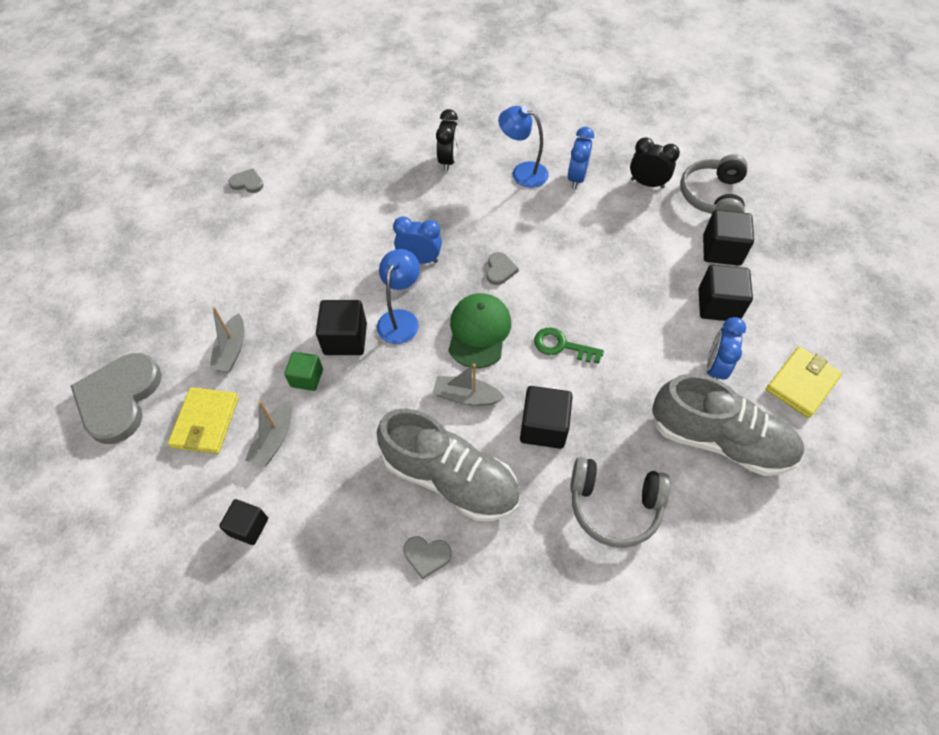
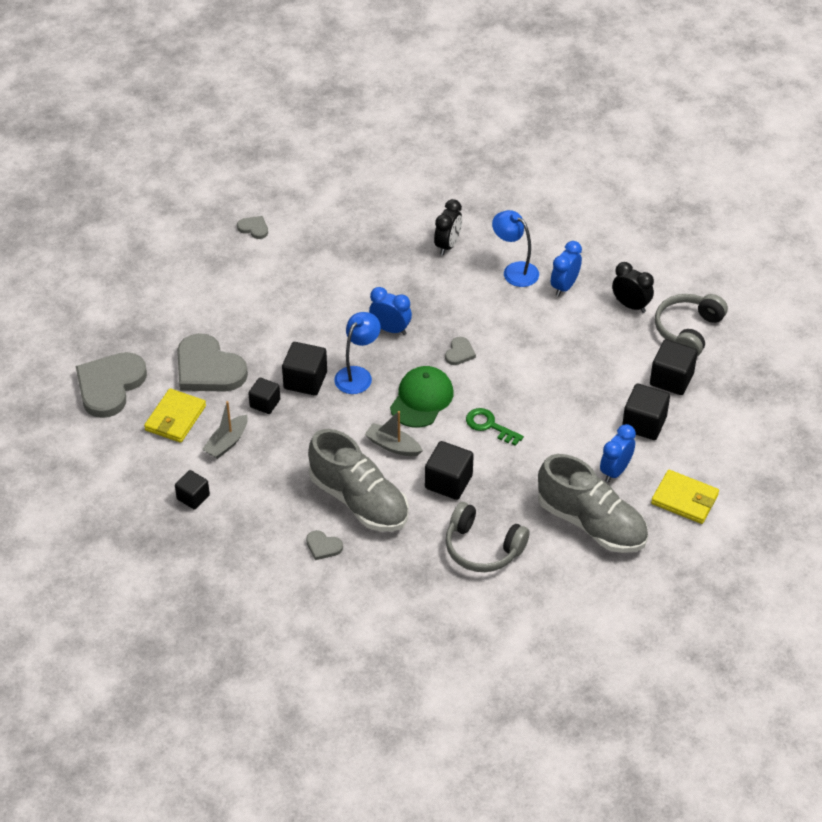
camera: 15 degrees right, 10 degrees down
grey boat [210,307,244,372] -> grey heart [177,333,248,392]
green cube [284,352,323,391] -> black cube [248,378,280,414]
yellow wallet [766,347,842,418] -> yellow wallet turned 60 degrees clockwise [651,470,719,524]

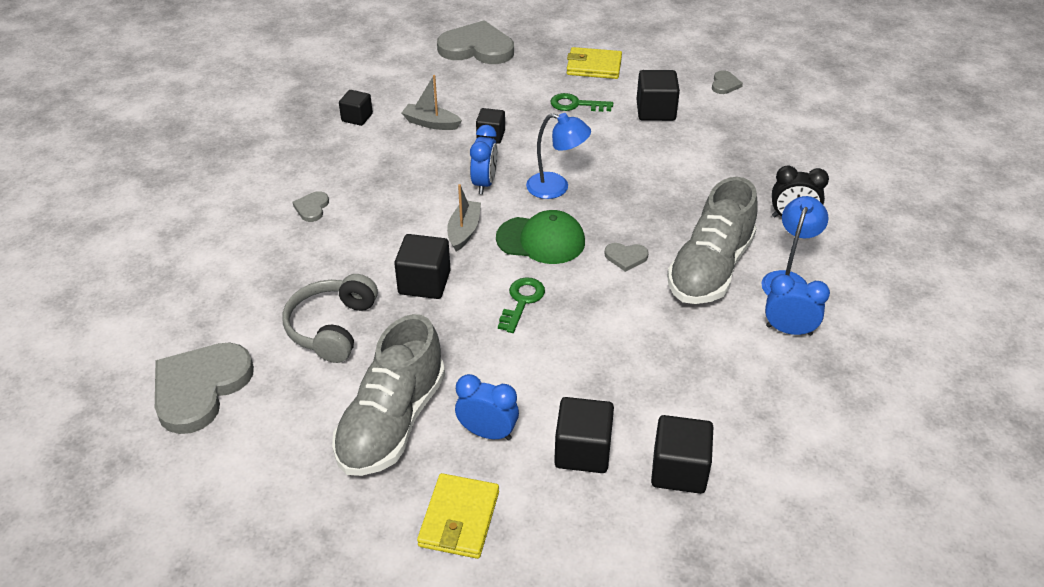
camera: 75 degrees right, 5 degrees down
yellow wallet [144,388,206,443] -> yellow wallet moved to [567,47,622,79]
grey heart [177,333,248,392] -> grey heart moved to [155,342,254,434]
black cube [282,342,327,396] -> black cube moved to [636,70,680,121]
grey shoe [308,429,409,531] -> grey shoe moved to [667,177,757,304]
blue clock [369,287,412,335] -> blue clock moved to [470,125,498,194]
black clock [612,262,654,313] -> none
grey headphones [655,294,728,356] -> none
none -> green key [550,93,613,112]

